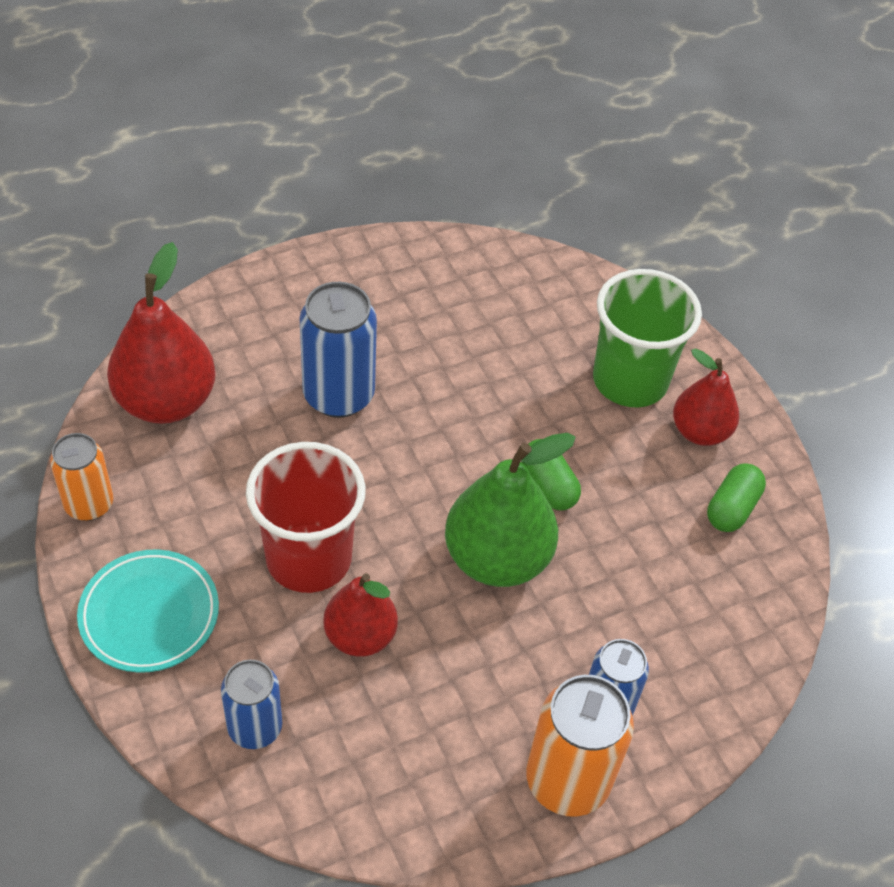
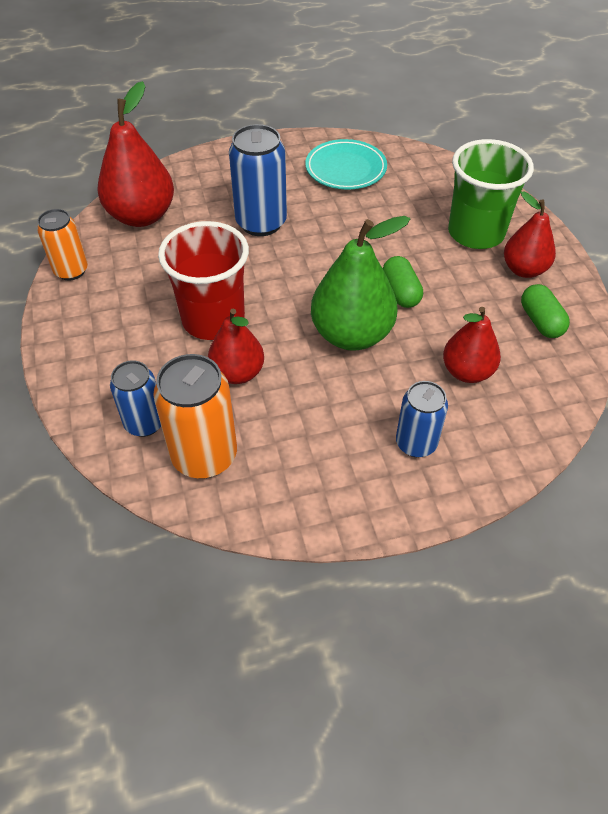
camera: 15 degrees right, 0 degrees up
turquoise plate [77,550,219,673] -> turquoise plate moved to [305,139,387,189]
orange can [526,675,634,817] -> orange can moved to [153,354,237,478]
green capsule [707,463,766,532] -> green capsule turned 60 degrees counterclockwise [521,284,570,338]
none -> red pear [443,307,501,383]

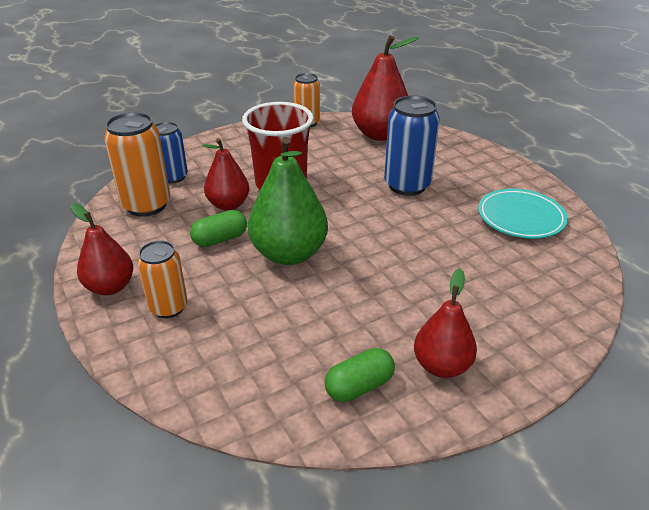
camera: 75 degrees right, 15 degrees down
green capsule [383,256,423,308] -> green capsule moved to [190,210,247,247]
blue can [396,381,448,457] -> orange can [137,240,188,318]
red pear [443,307,501,383] -> red pear moved to [70,203,133,295]
green cup [448,139,534,249] -> none

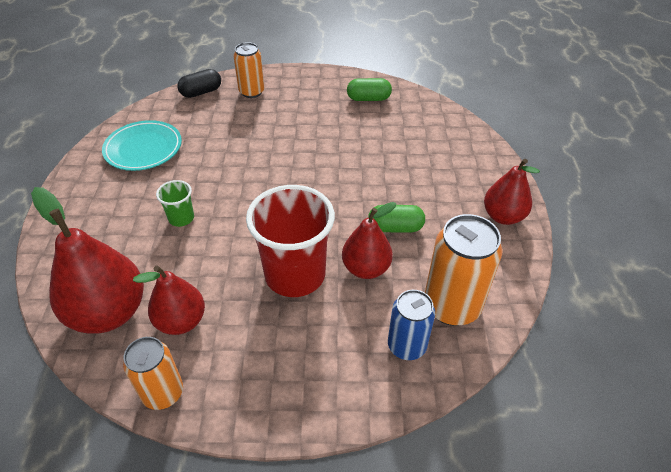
camera: 150 degrees left, 10 degrees up
orange can [137,240,188,318] -> orange can moved to [234,42,264,98]
green pear [248,137,328,265] -> none
blue can [384,95,440,196] -> green cup [156,180,194,227]
red pear [414,268,477,378] -> red pear moved to [133,266,205,335]
none -> black capsule [177,69,221,98]

